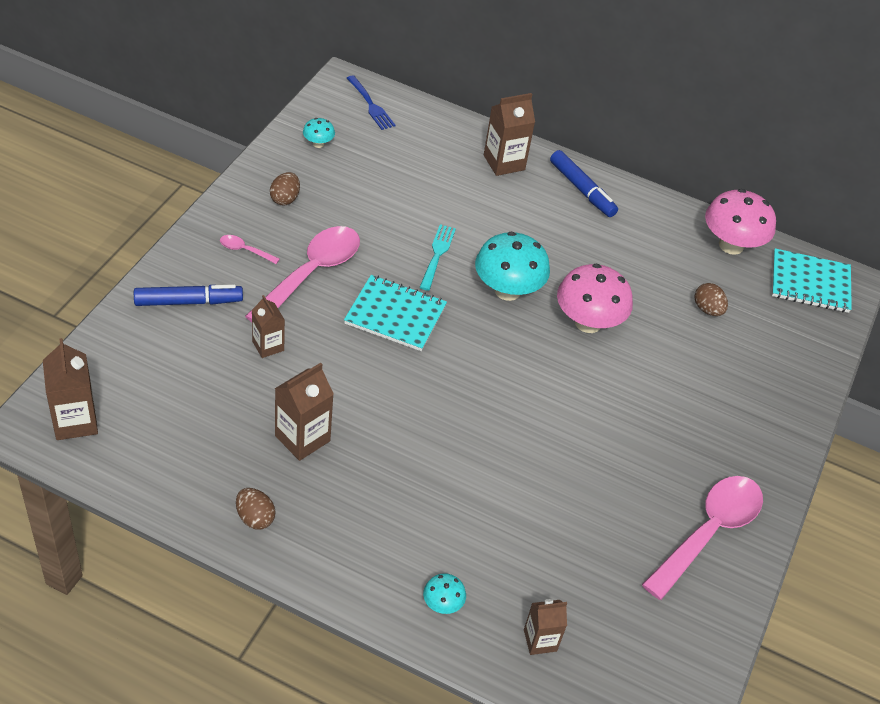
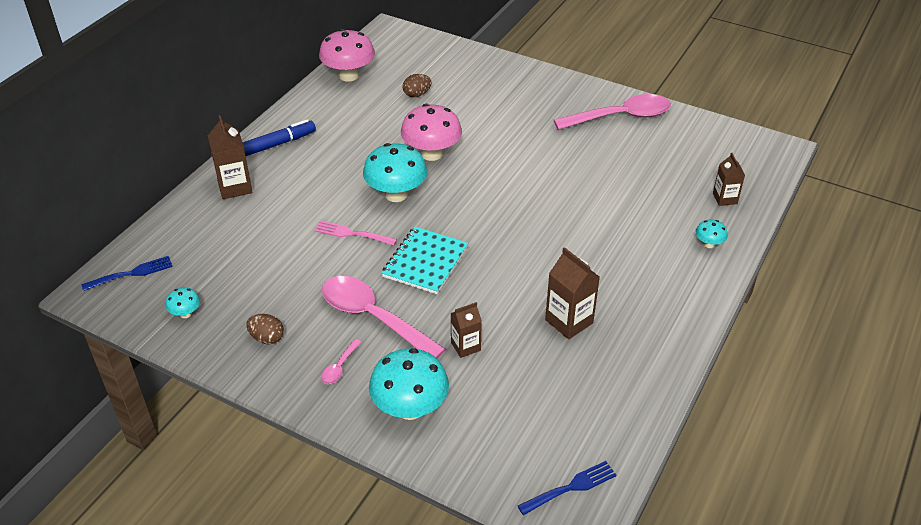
camera: 80 degrees left, 5 degrees down
brown carton [43,338,98,440] -> blue fork [518,461,616,515]
blue marker [134,285,243,306] -> turquoise mushroom [369,348,449,420]
brown egg [236,488,276,530] -> none
turquoise fork [419,224,456,291] -> pink fork [314,221,397,246]
pink spoon [642,476,763,600] -> pink spoon turned 120 degrees clockwise [554,94,671,130]
turquoise notebook [772,248,852,313] -> none

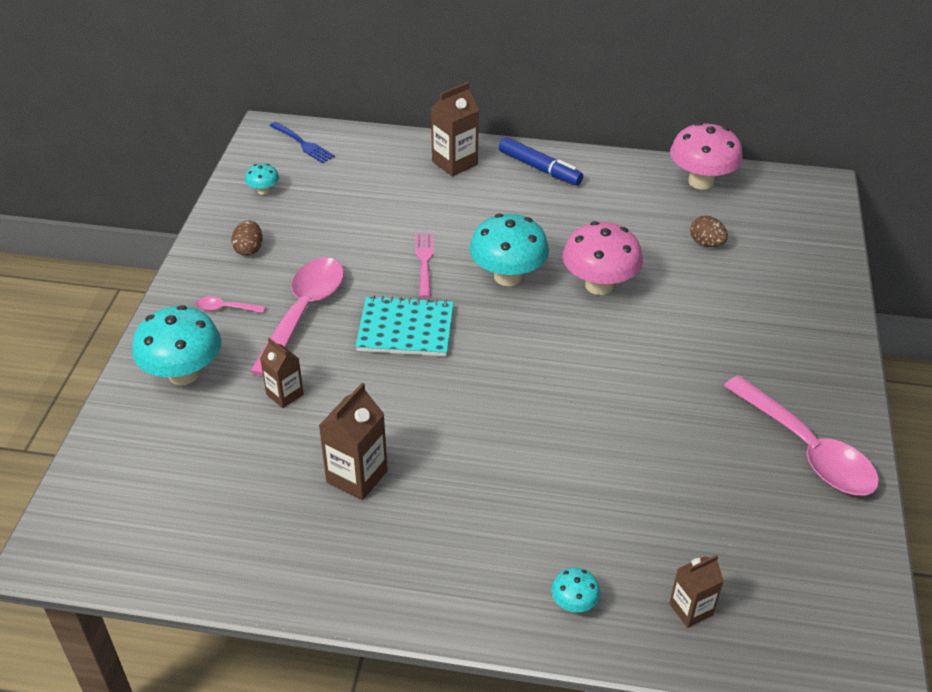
camera: 70 degrees right, 0 degrees up
blue fork [518,461,616,515] -> none

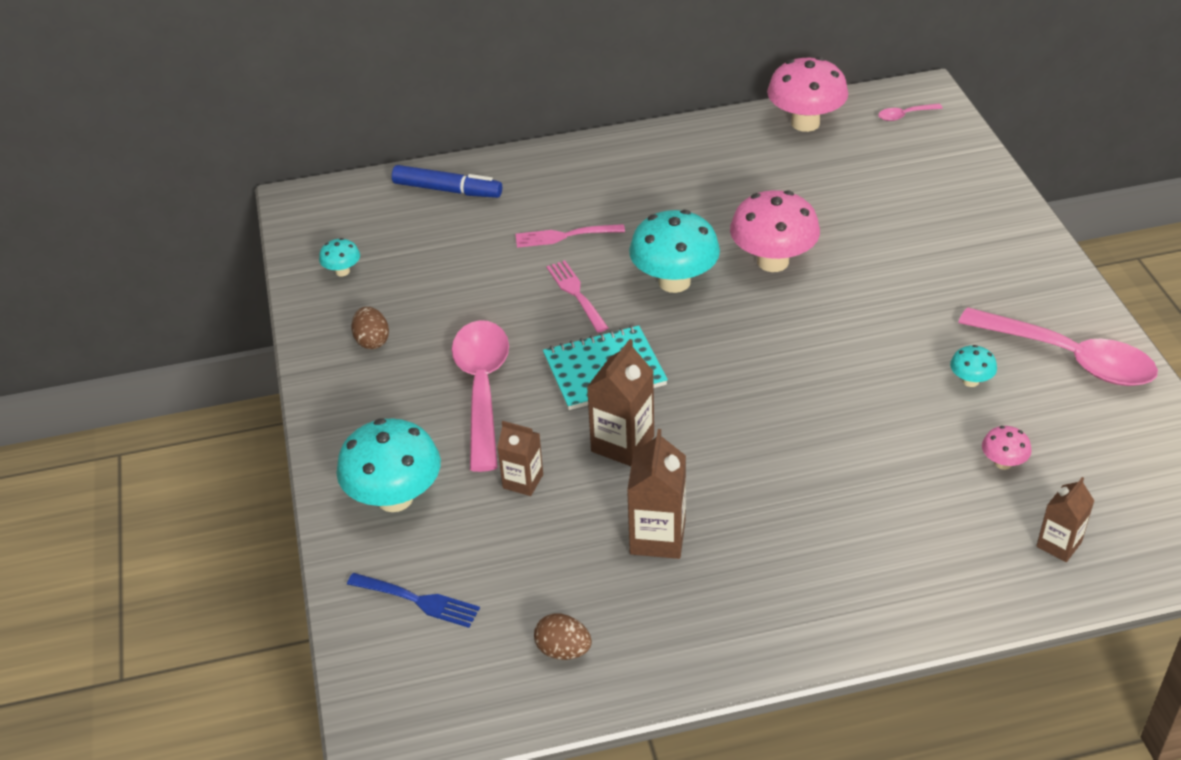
camera: 20 degrees left, 0 degrees up
pink spoon [196,296,265,313] -> pink spoon moved to [878,103,943,121]
blue fork [269,122,335,163] -> blue fork moved to [347,573,480,628]
brown carton [431,82,479,176] -> brown carton moved to [587,339,654,466]
blue marker [499,137,583,185] -> blue marker moved to [392,165,502,198]
turquoise mushroom [551,567,600,612] -> turquoise mushroom moved to [950,345,997,387]
brown egg [690,216,728,247] -> brown egg moved to [534,613,592,660]
none -> pink fork [515,224,625,248]
none -> pink mushroom [982,426,1032,470]

